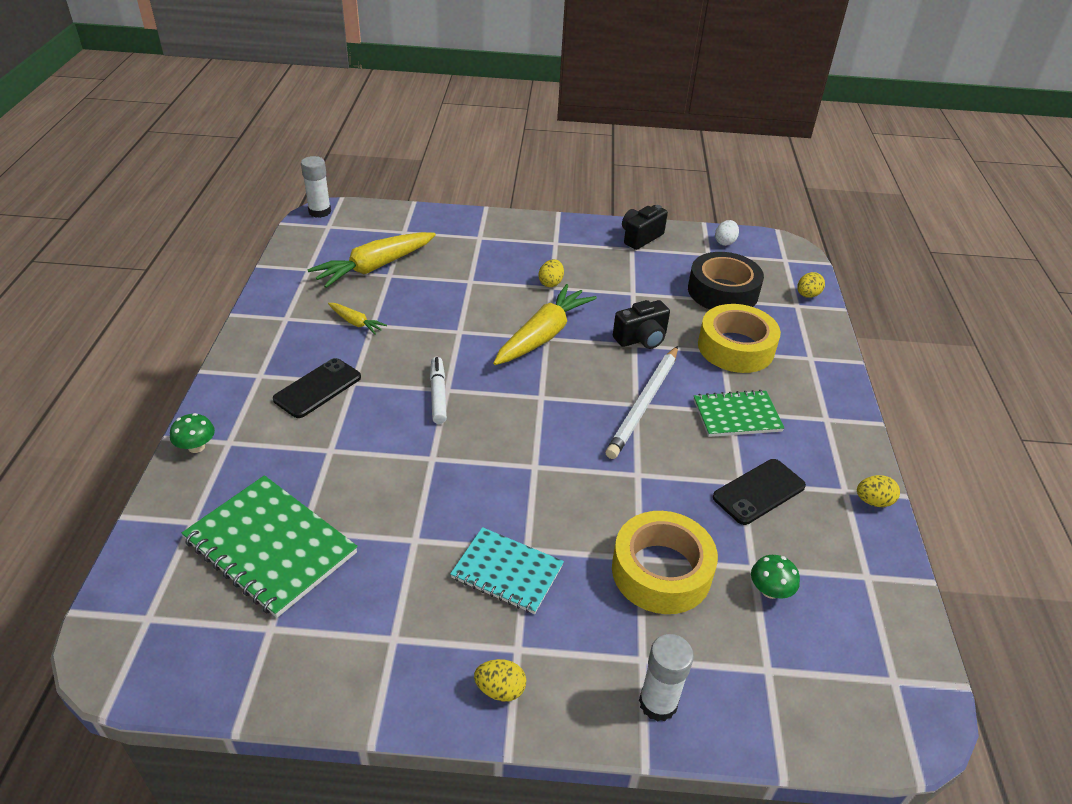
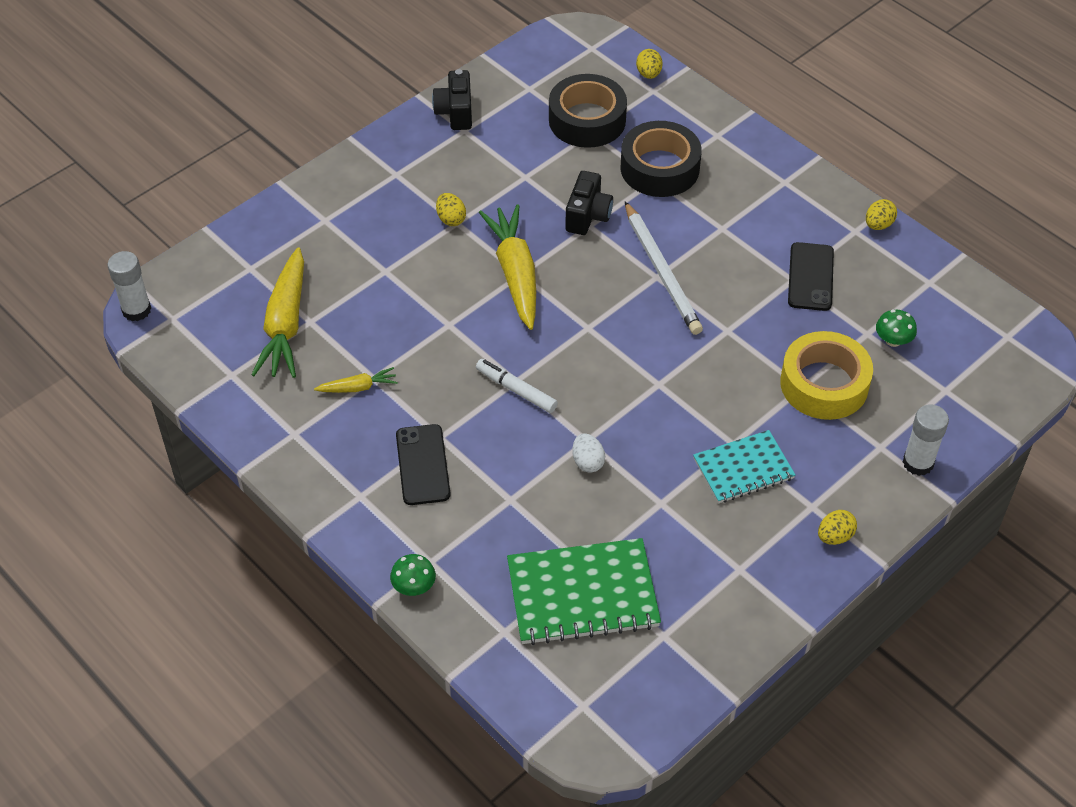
camera: 45 degrees left, 10 degrees up
green notebook [693,390,784,437] -> none
yellow tape [698,304,781,373] -> black tape [620,121,702,197]
white egg [715,220,739,246] -> white egg moved to [572,433,605,473]

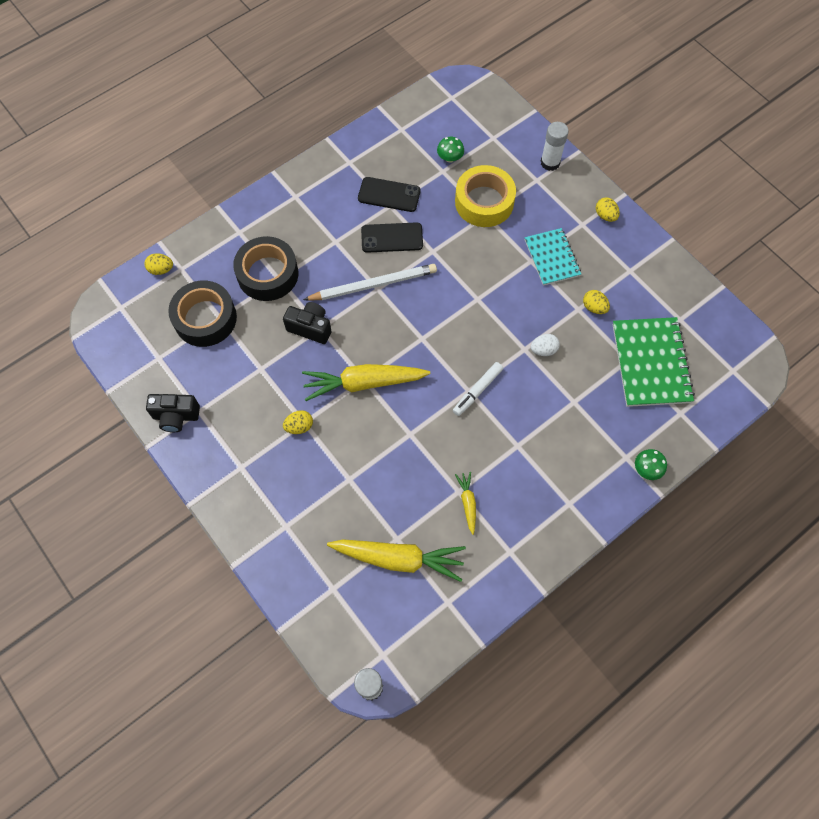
camera: 85 degrees left, 15 degrees up
black phone [396,424,450,505] -> black phone moved to [361,222,423,253]
yellow egg [866,199,897,230] -> yellow egg moved to [583,290,610,314]

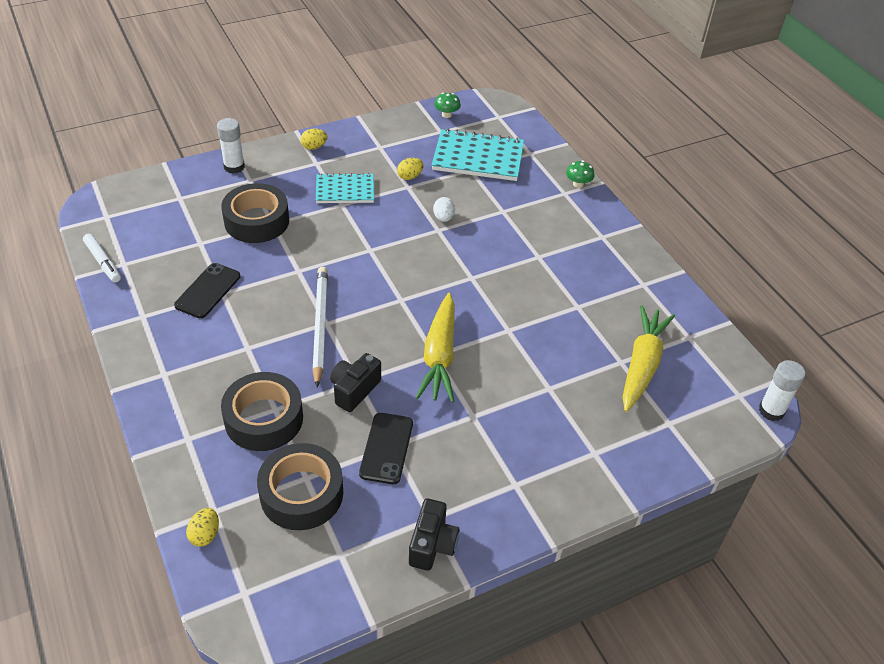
camera: 80 degrees left, 20 degrees down
yellow egg [283,410,313,434] -> none
black phone [361,222,423,253] -> black phone moved to [359,413,413,484]
green mushroom [437,137,464,163] -> green mushroom moved to [434,93,461,118]
white marker [453,362,503,416] -> white marker moved to [83,234,121,282]
yellow tape [455,165,516,227] -> black tape [221,183,289,243]
yellow carrot [455,472,476,535] -> none
green notebook [612,317,695,407] -> turquoise notebook [432,128,524,181]

